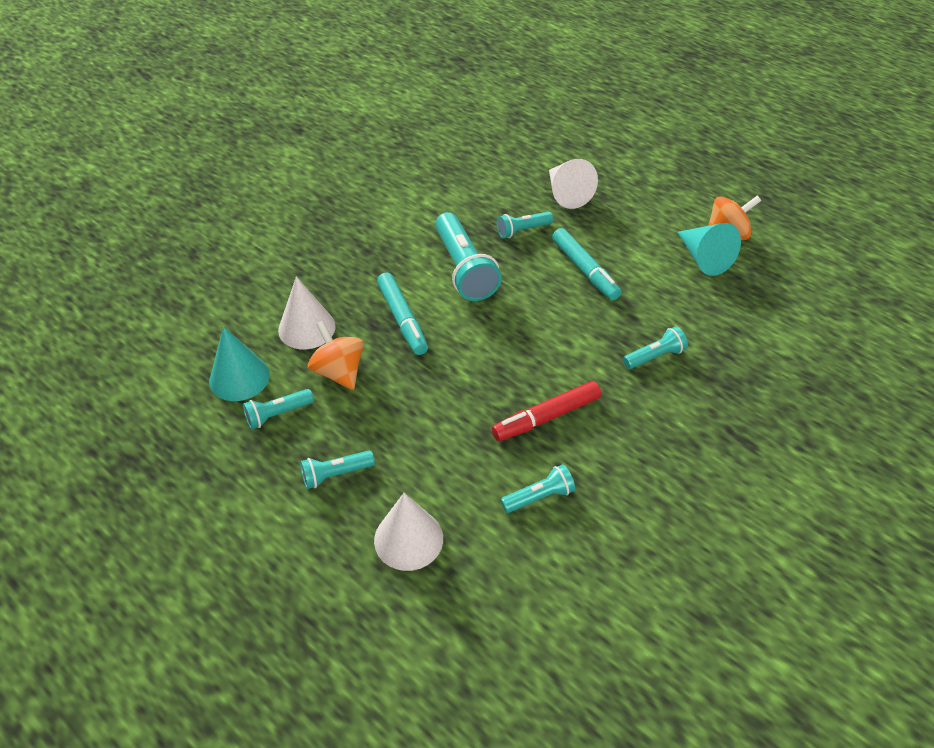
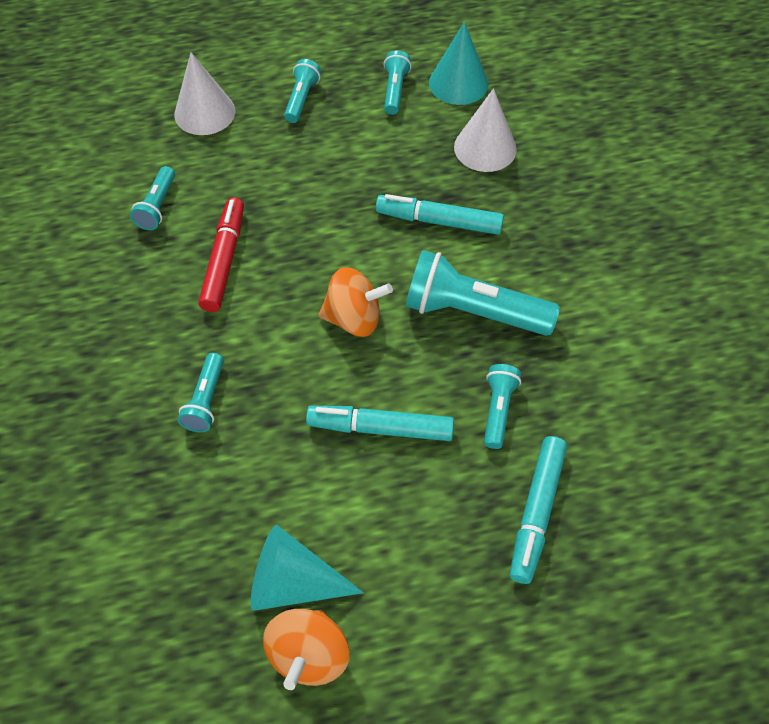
camera: 125 degrees right, 10 degrees up
orange spinning top [308,321,364,390] -> orange spinning top moved to [318,267,393,337]
white cone [549,159,598,209] -> turquoise marker [510,436,567,584]

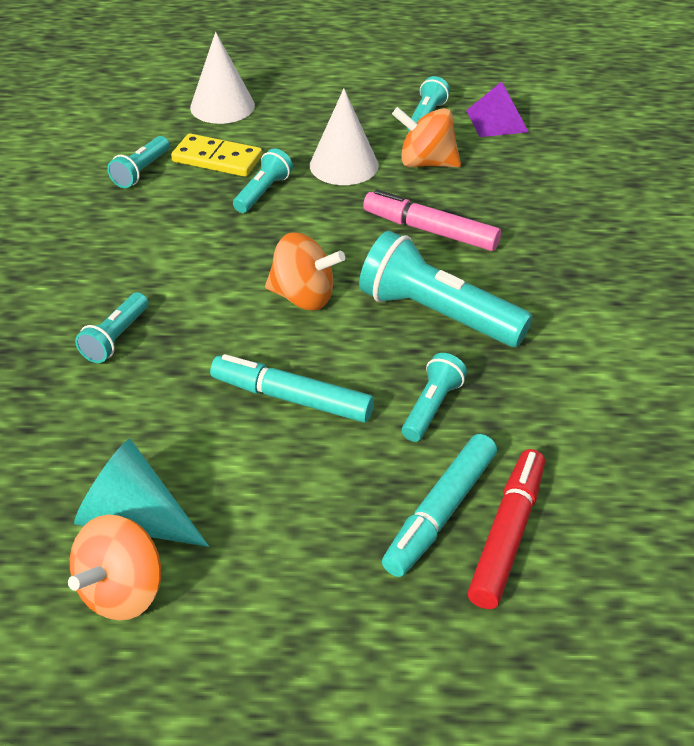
camera: 15 degrees right, 15 degrees down
red marker [199,197,244,312] -> red marker moved to [468,449,545,609]
turquoise flashlight [284,59,321,123] -> turquoise flashlight moved to [233,148,293,213]
turquoise marker [376,194,504,235] -> pink marker [363,189,501,251]
turquoise cone [429,22,488,105] -> purple pyramid [466,81,529,137]
white cone [454,88,517,172] -> white cone moved to [310,89,379,185]
none -> yellow domino [171,133,262,177]
none -> orange spinning top [392,107,461,168]

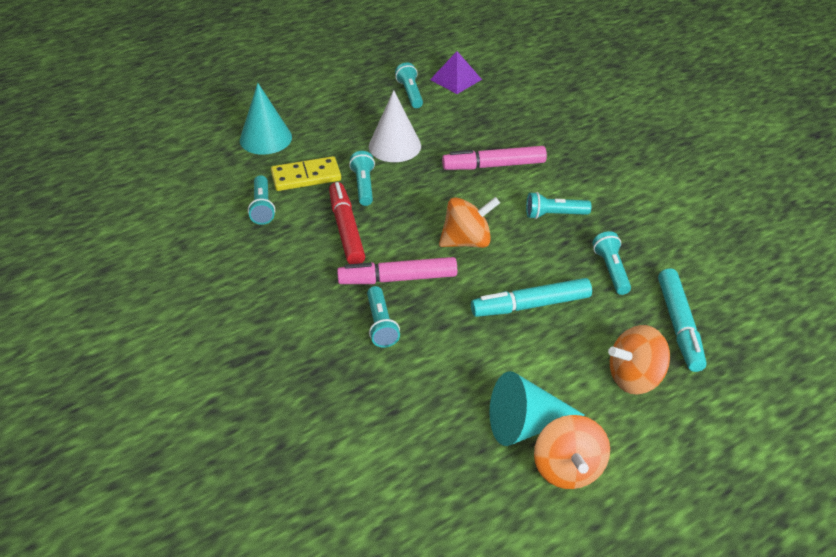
camera: 35 degrees left, 0 degrees up
white cone [190,32,255,124] -> turquoise cone [240,83,292,154]
turquoise flashlight [359,231,533,347] -> turquoise flashlight [526,192,592,219], size x0.53
orange spinning top [392,107,461,168] -> orange spinning top moved to [608,325,670,395]
red marker [468,449,545,609] -> red marker moved to [329,182,365,264]
none -> pink marker [337,257,457,284]

